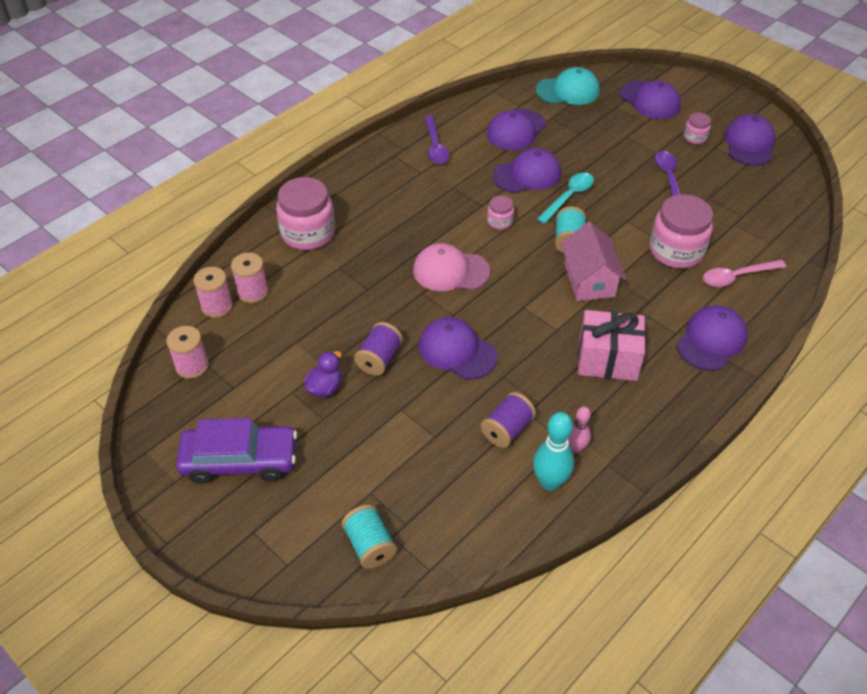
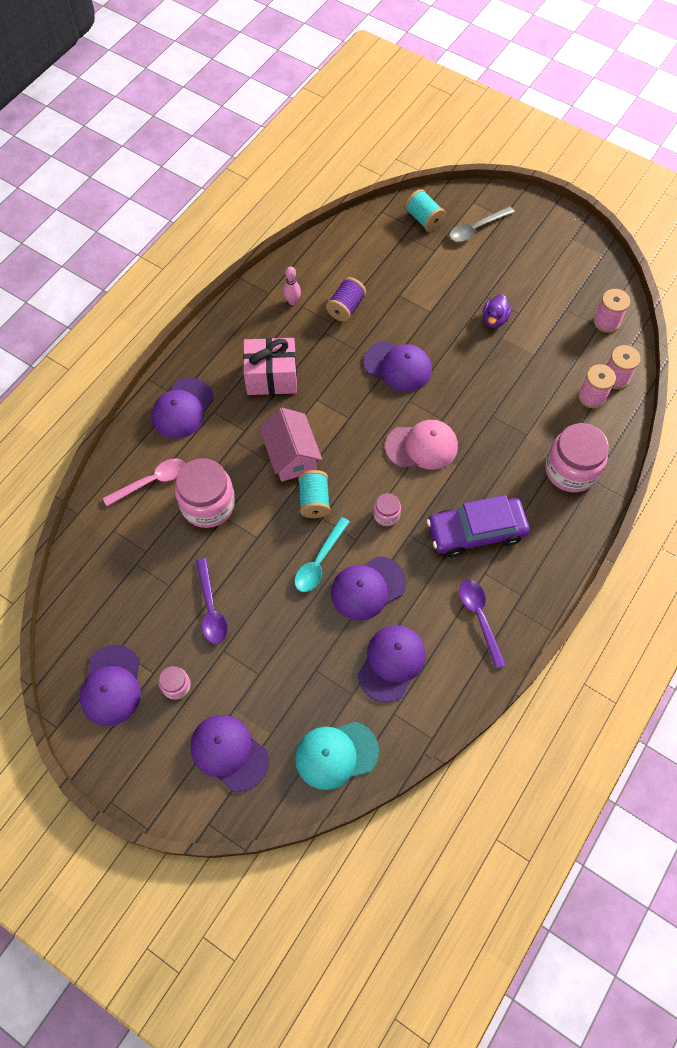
camera: 170 degrees right, 15 degrees up
purple car [176,418,297,484] -> purple car moved to [427,495,530,557]
purple spool [354,322,403,376] -> none
turquoise bowling pin [533,412,574,491] -> none
none -> grey spoon [450,206,515,242]

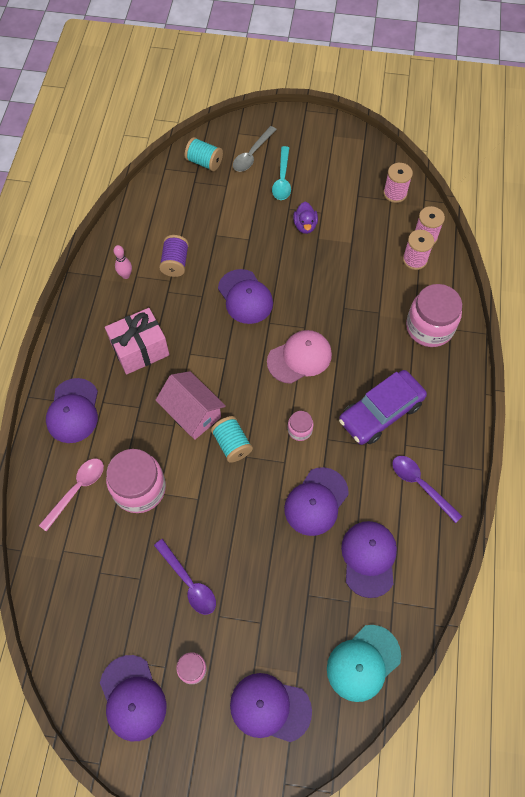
camera: 25 degrees left, 0 degrees up
turquoise spoon [295,517,350,592] -> turquoise spoon moved to [272,146,291,200]
purple cap [364,341,432,392] -> purple cap turned 60 degrees clockwise [218,269,273,324]

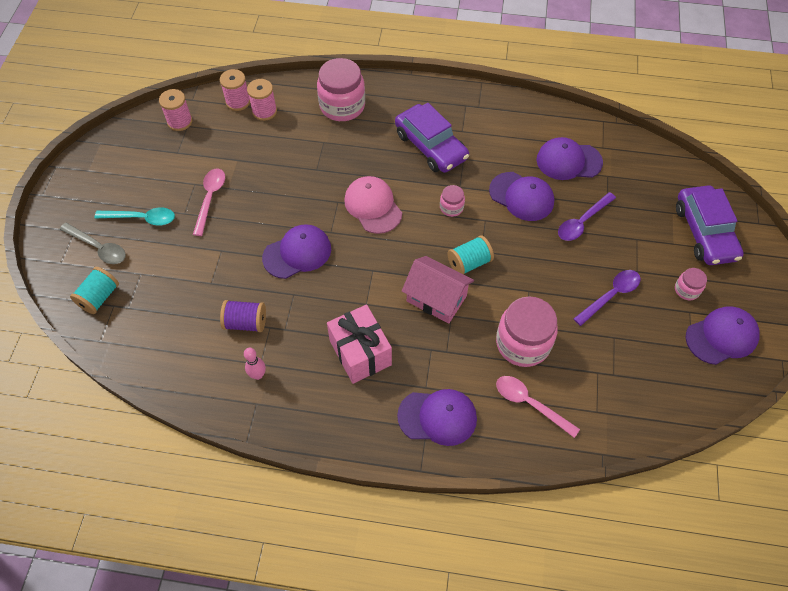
camera: 90 degrees left, 5 degrees down
pink house [156,371,226,440] -> pink house turned 75 degrees clockwise [402,256,474,324]
purple cap [230,673,312,742] -> purple car [676,185,744,265]
purple duck [293,202,318,234] -> pink spoon [193,169,225,236]
turquoise cap [327,625,401,702] -> none
purple spoon [392,456,462,523] -> purple spoon moved to [558,192,616,241]

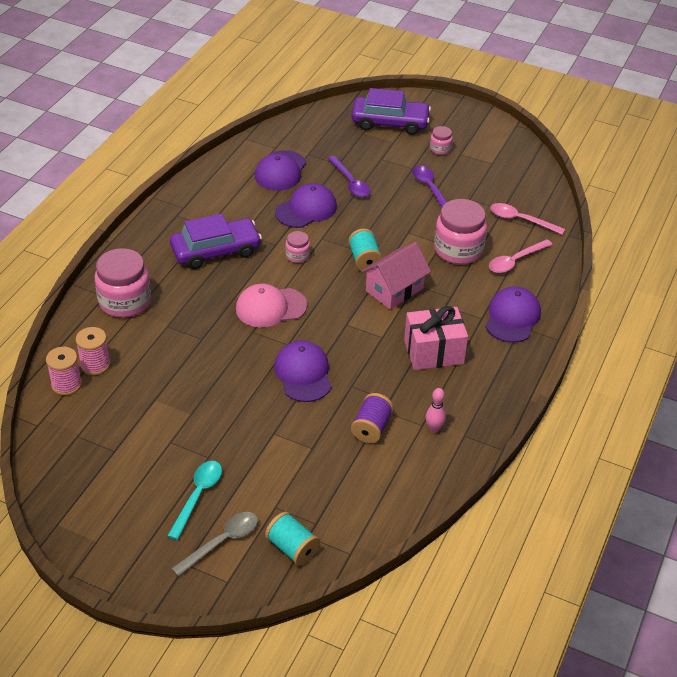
camera: 75 degrees left, 15 degrees down
pink spool [159,89,193,131] -> none
pink spoon [193,169,225,236] -> pink spoon moved to [490,203,565,235]
purple cap [686,306,760,365] -> none

